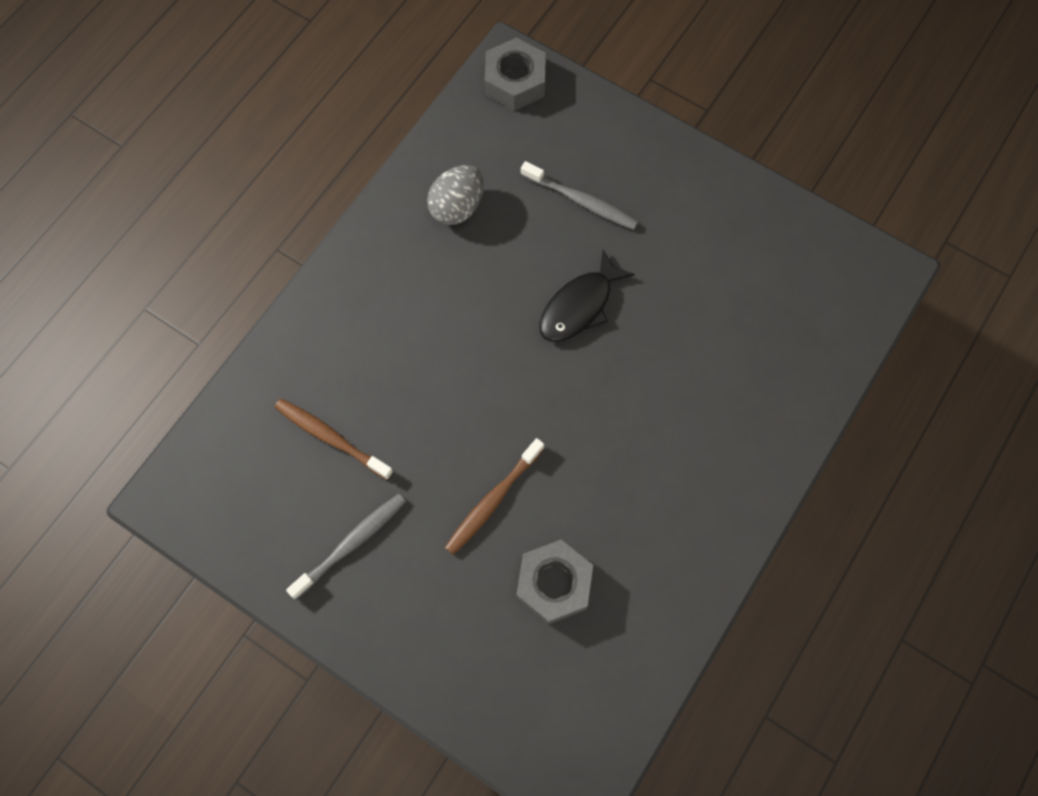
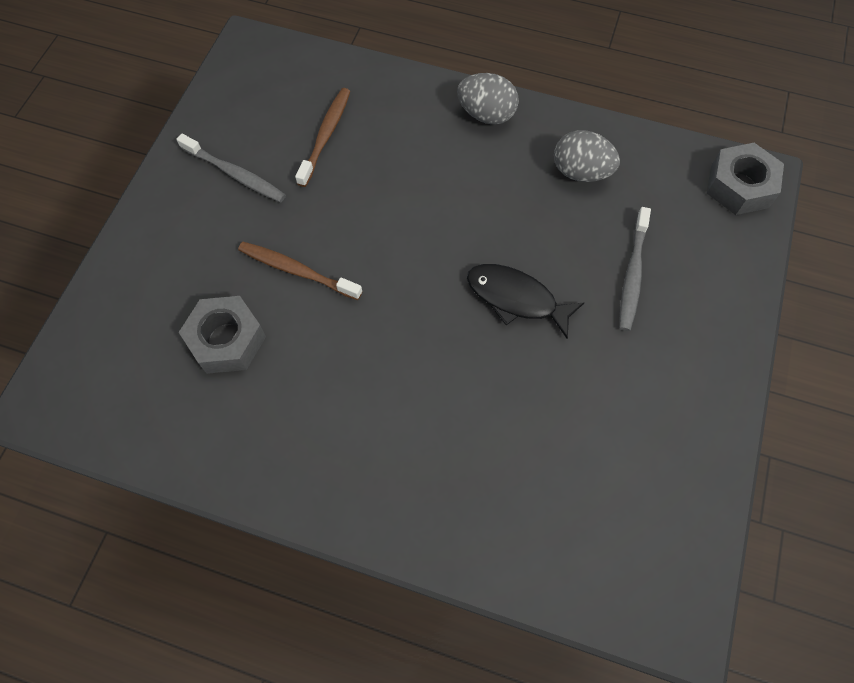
camera: 75 degrees right, 5 degrees down
none -> grey egg [457,73,519,125]

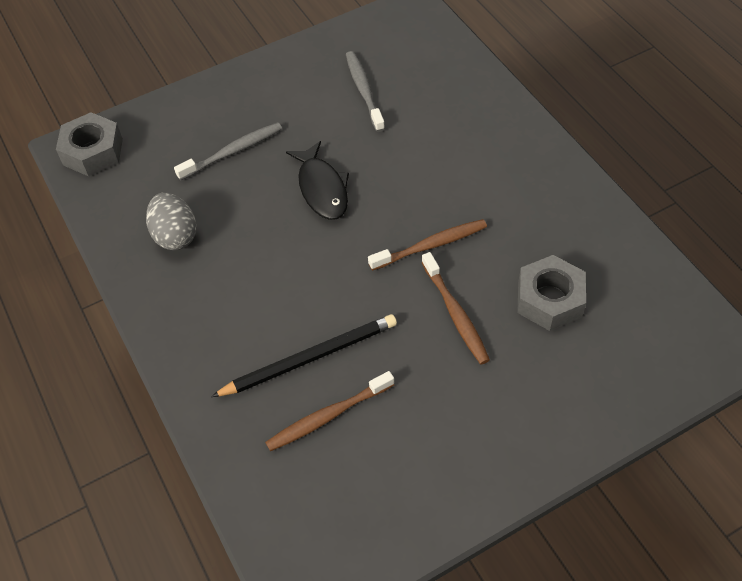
camera: 135 degrees left, 10 degrees down
grey toothbrush [176,134,286,203] -> grey toothbrush moved to [346,51,385,132]
grey egg [457,73,519,125] -> none
none -> black pencil [211,314,397,397]
none -> brown toothbrush [368,219,487,271]

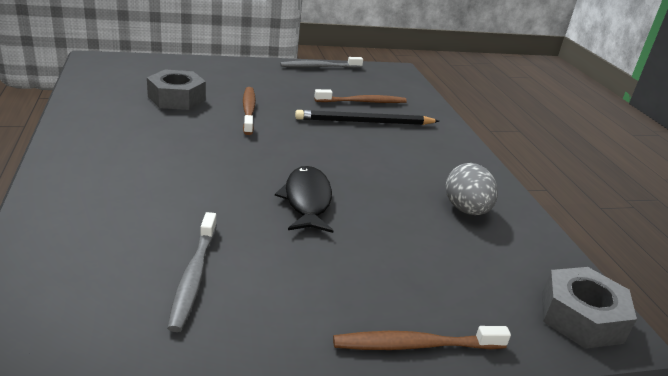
camera: 170 degrees left, 25 degrees down
grey toothbrush [174,122,282,180] -> grey toothbrush moved to [280,57,363,68]
brown toothbrush [368,219,487,271] -> brown toothbrush moved to [333,326,511,350]

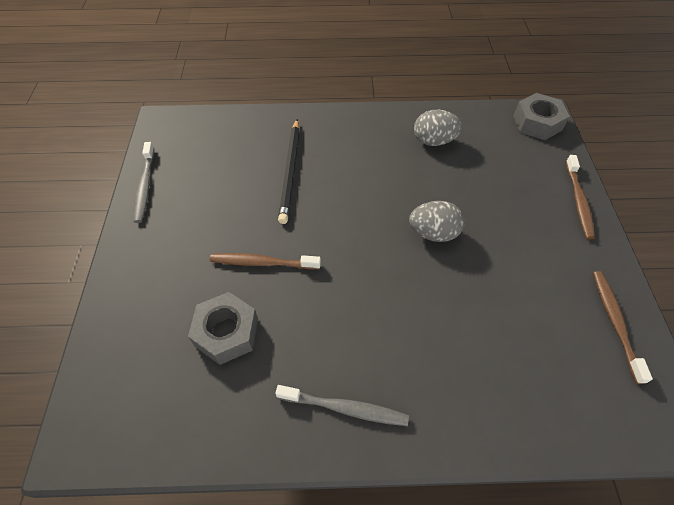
camera: 75 degrees left, 25 degrees up
grey toothbrush [167,212,217,332] -> grey toothbrush moved to [275,385,409,426]
black fish [275,166,333,233] -> grey egg [409,201,465,242]
brown toothbrush [314,89,407,103] -> brown toothbrush moved to [593,271,653,384]

